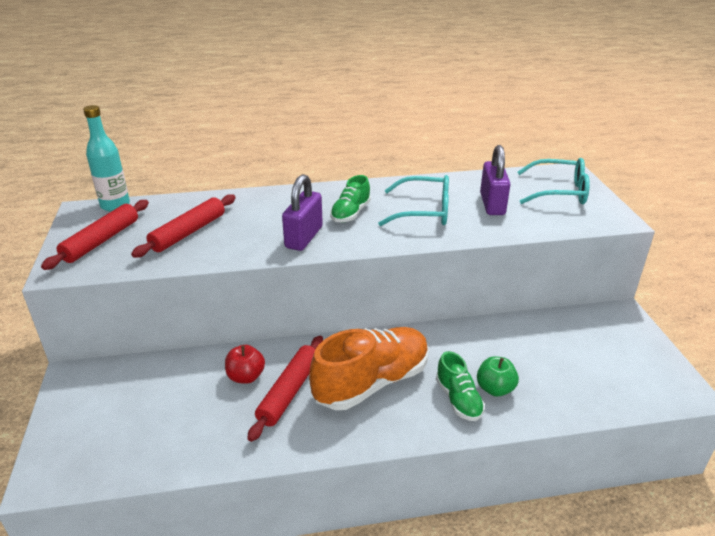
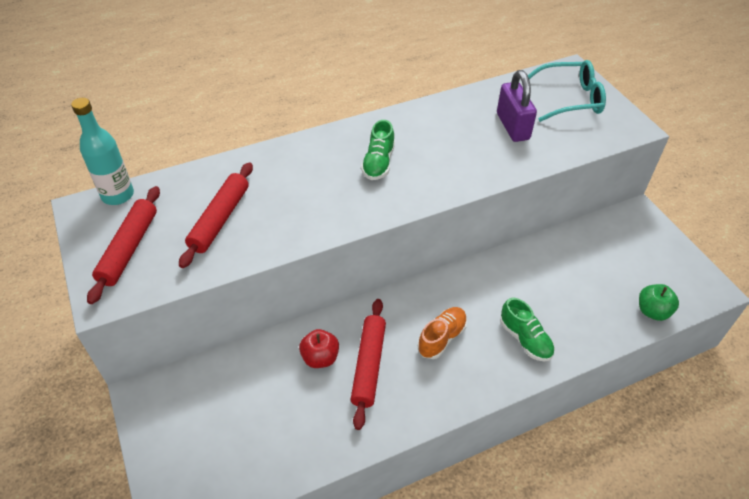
camera: 15 degrees left, 15 degrees up
purple padlock [282,174,323,251] -> none
orange shoe [309,327,429,410] -> orange shoe [418,307,467,359], size x0.52
turquoise glasses [378,175,449,226] -> none
green apple [477,356,519,397] -> green apple moved to [639,284,679,321]

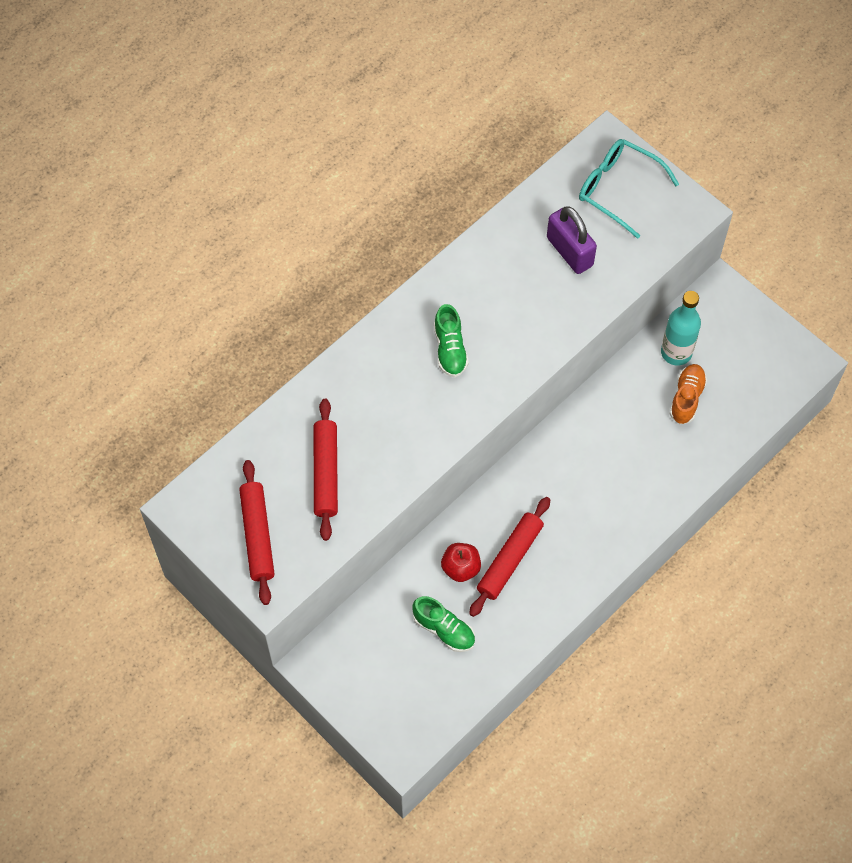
camera: 20 degrees left, 15 degrees up
turquoise bottle [71,98,134,205] -> turquoise bottle moved to [661,291,701,365]
red rolling pin [350,299,386,430] -> red rolling pin turned 45 degrees clockwise [469,497,550,617]
orange shoe [418,307,467,359] -> orange shoe moved to [670,364,707,424]
green shoe [500,298,555,362] -> green shoe moved to [412,596,475,652]
turquoise glasses [528,60,606,122] -> turquoise glasses turned 120 degrees counterclockwise [579,139,679,239]
green apple [639,284,679,321] -> none

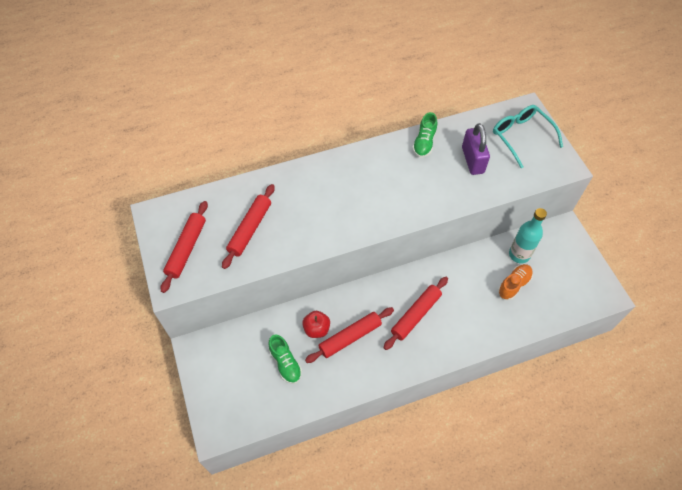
camera: 25 degrees right, 5 degrees down
green shoe [434,304,469,377] -> green shoe moved to [412,112,437,158]
none -> red rolling pin [384,277,448,350]

